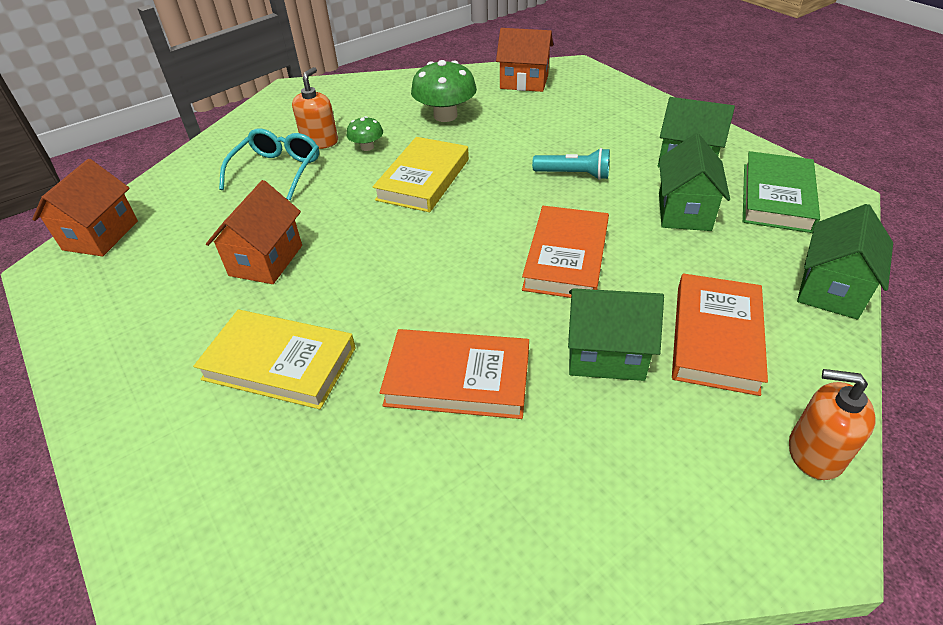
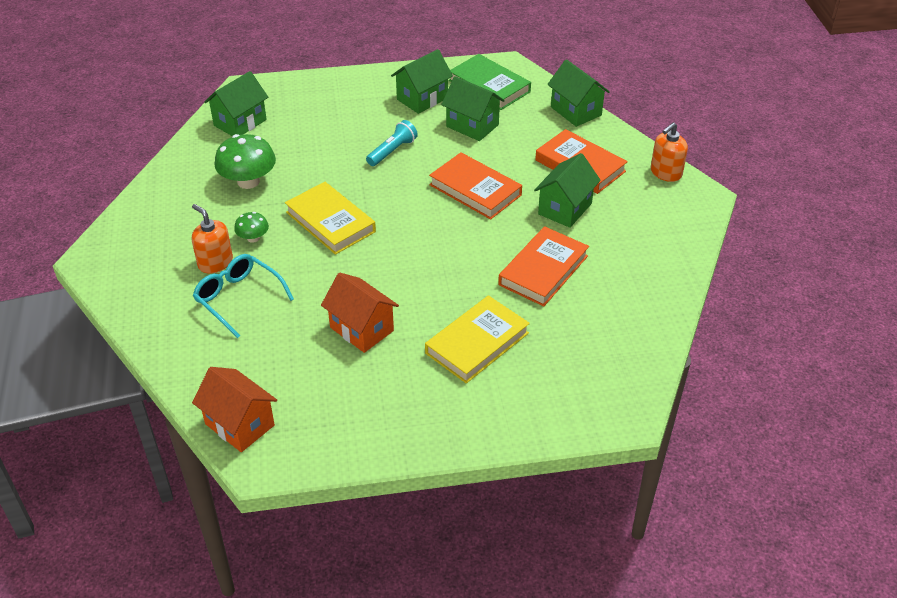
camera: 65 degrees left, 0 degrees up
orange house [496,28,553,92] -> green house [204,71,268,136]

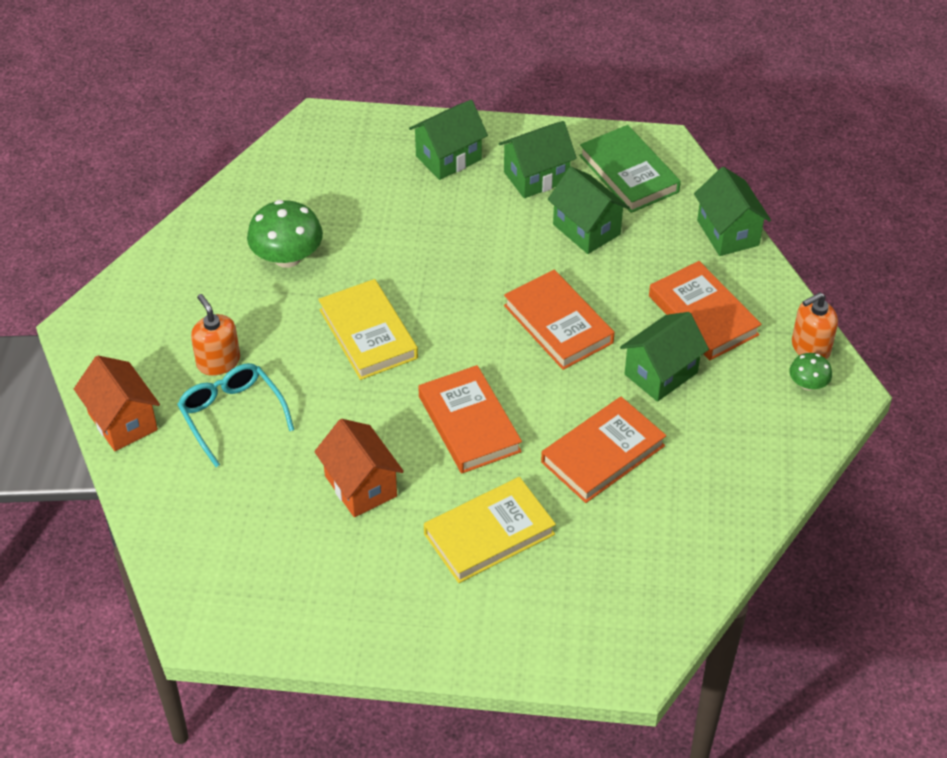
camera: 15 degrees right, 5 degrees up
orange house [192,367,277,452] -> orange house moved to [74,355,160,451]
green house [204,71,268,136] -> green house moved to [409,100,488,180]
green mushroom [234,212,269,243] -> green mushroom moved to [789,353,832,390]
turquoise flashlight [366,120,418,166] -> none
none -> orange book [418,365,522,473]

